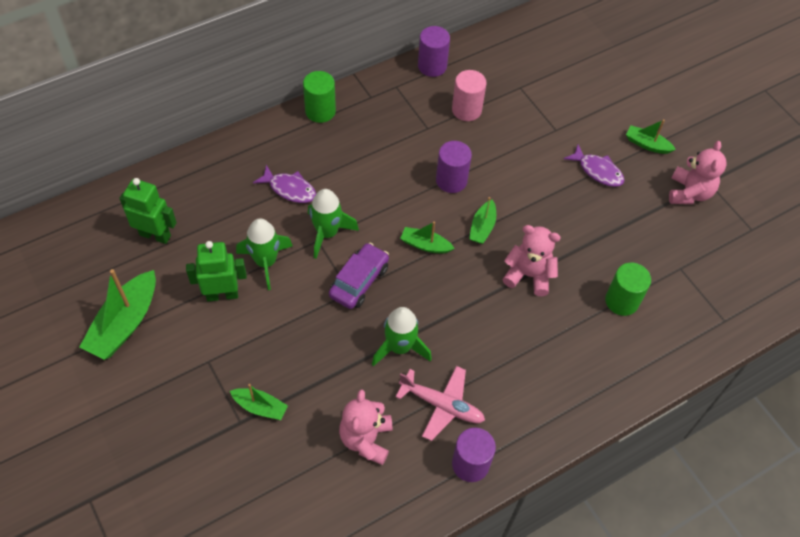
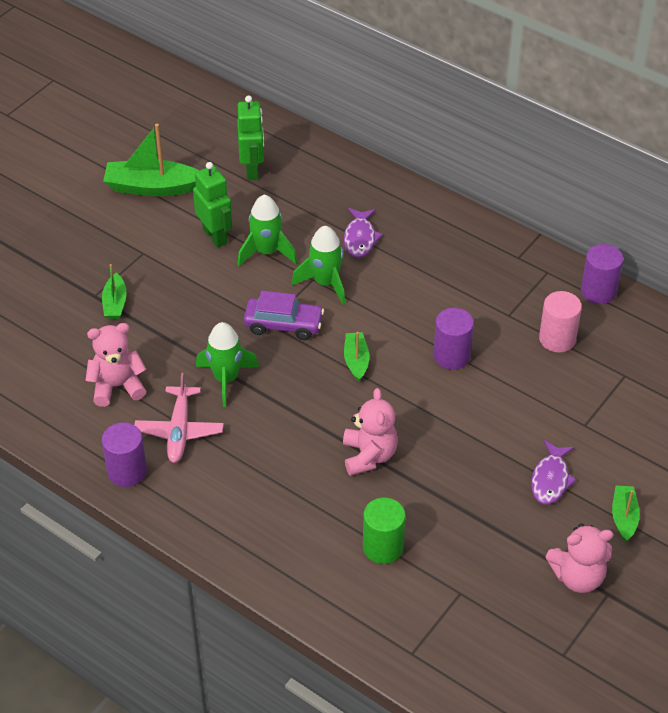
camera: 70 degrees right, 10 degrees down
green cylinder [303,71,336,123] -> none
green boat [469,197,496,244] -> none

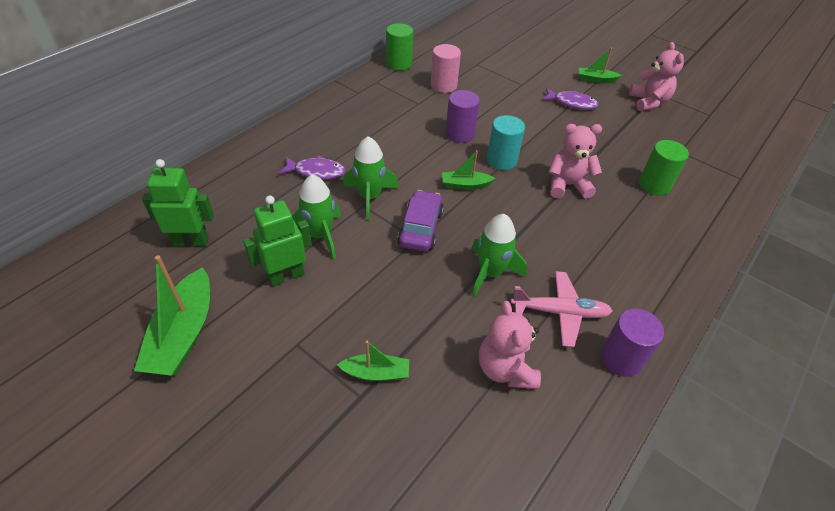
camera: 90 degrees left, 0 degrees up
purple cylinder [581,244,623,304] -> green cylinder [386,23,413,71]
none -> turquoise cylinder [487,115,525,170]

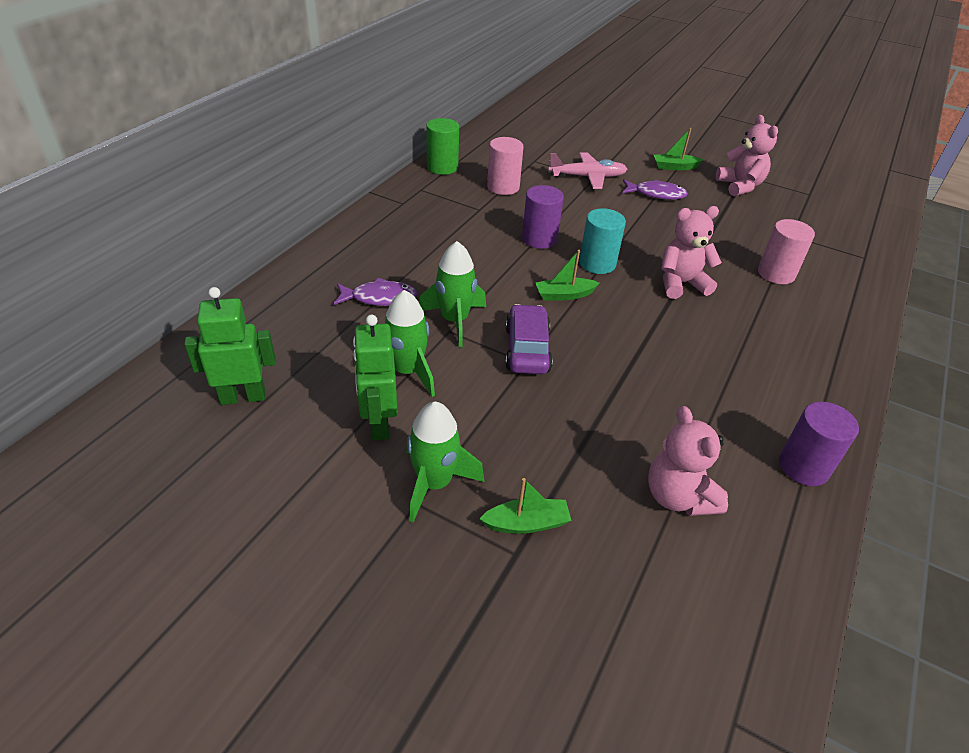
camera: 10 degrees left, 5 degrees down
green boat [134,255,210,376] -> none
green robot [243,196,312,286] -> green robot turned 60 degrees counterclockwise [353,314,398,440]
green rocket [471,214,527,297] -> green rocket moved to [406,402,485,522]
pink plane [511,271,613,347] -> pink plane moved to [548,152,628,189]
green cylinder [639,140,689,196] -> pink cylinder [758,219,815,284]

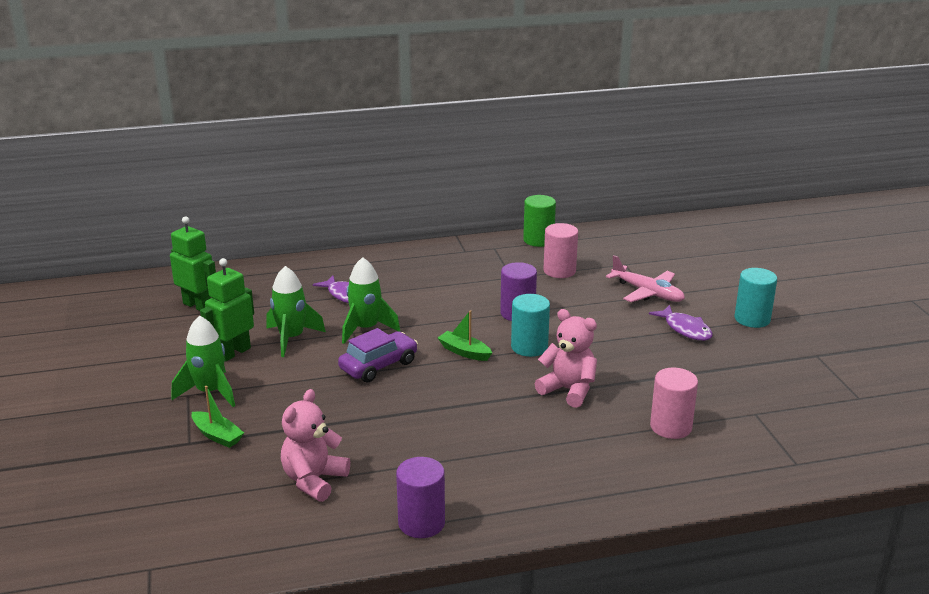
camera: 50 degrees right, 15 degrees down
green boat [654,128,704,170] -> turquoise cylinder [735,268,777,328]
pink teddy bear [716,115,778,196] -> none

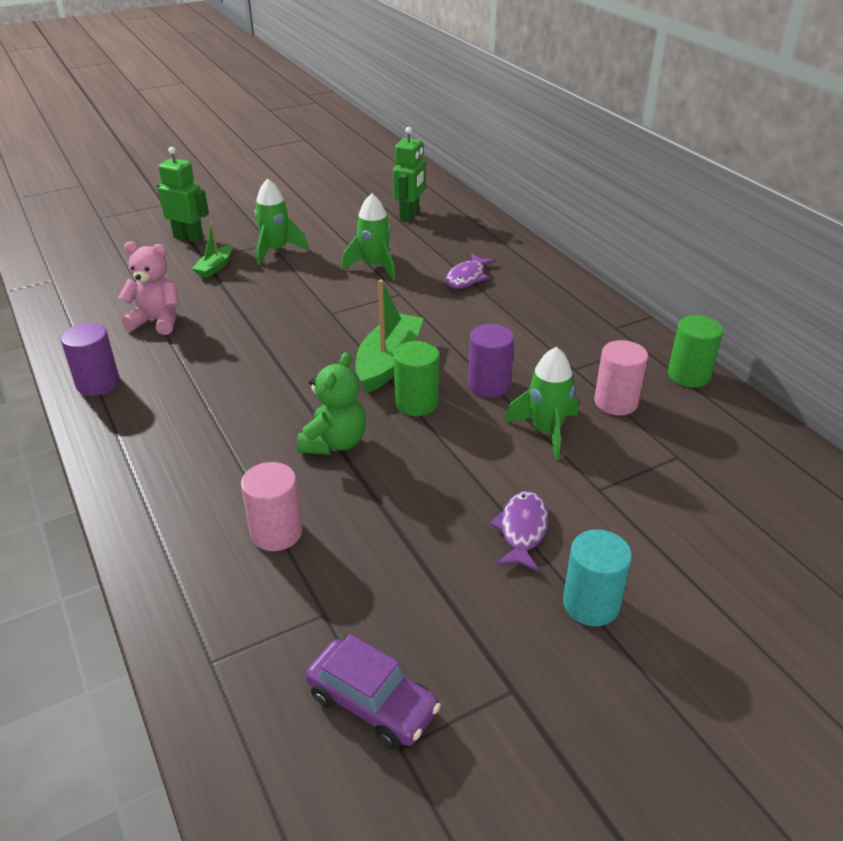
camera: 75 degrees right, 10 degrees up
green robot [200,258,254,362] -> green robot moved to [157,147,209,243]
purple car [338,328,418,382] -> purple car moved to [306,634,441,749]
green rocket [342,257,400,344] -> green rocket moved to [505,347,578,460]
green boat [438,310,492,361] -> green boat [355,279,424,393], size x1.82
turquoise cylinder [511,294,550,357] -> green cylinder [394,341,439,416]
pink teddy bear [535,309,597,408] -> green teddy bear [297,352,366,455]
pink plane [606,255,685,302] -> none
purple fish [649,305,713,341] -> purple fish turned 150 degrees clockwise [490,491,548,572]

